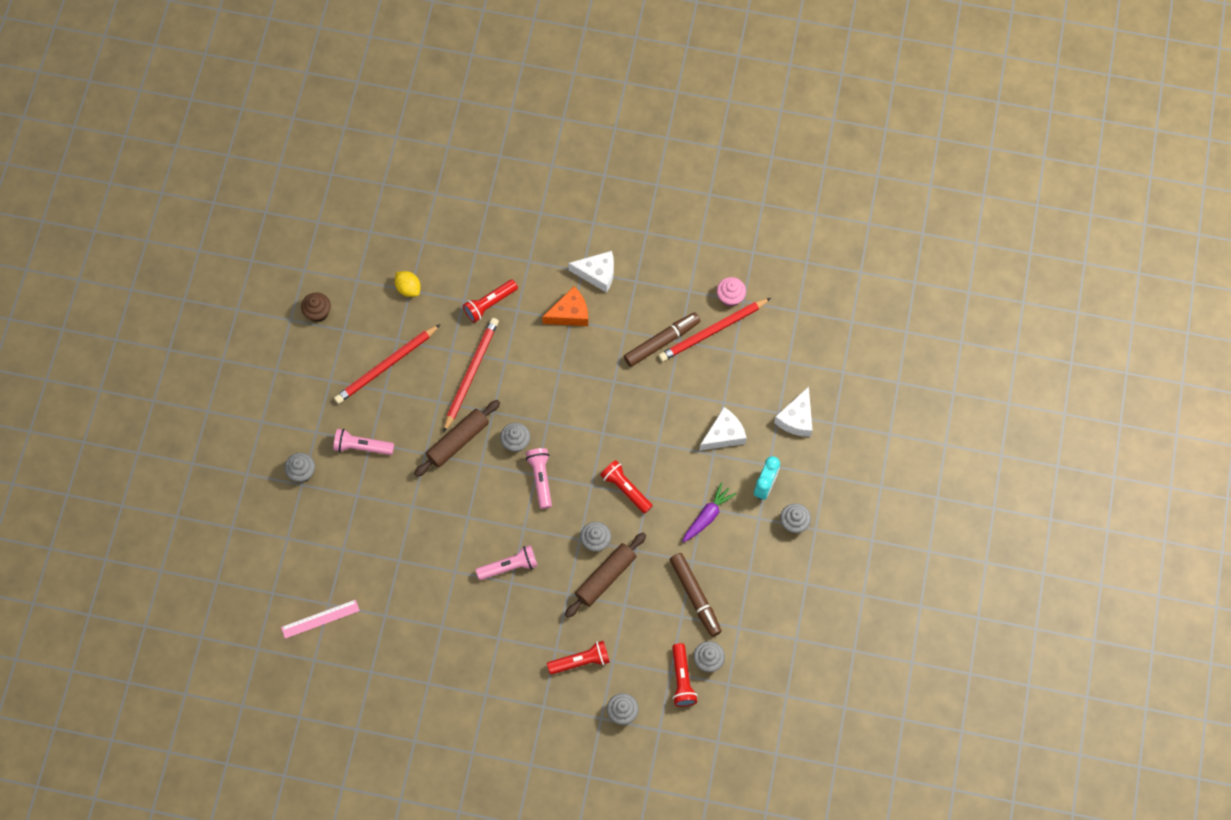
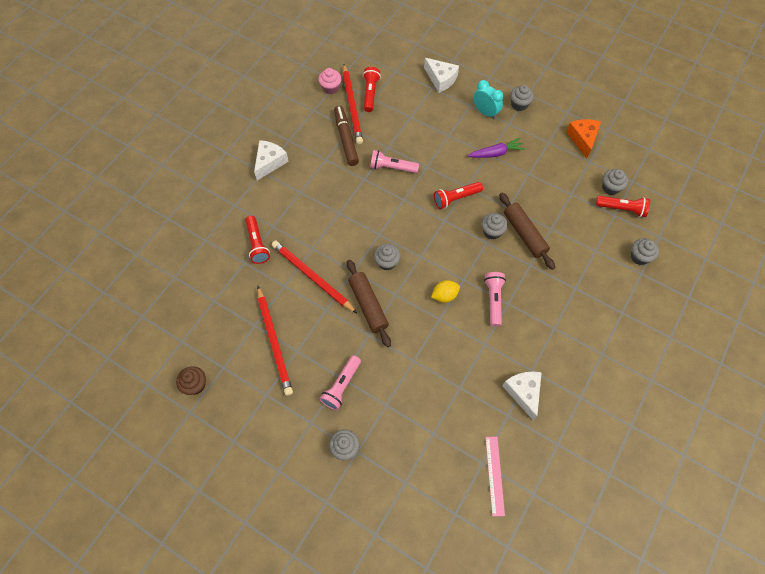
camera: 70 degrees left, 5 degrees down
yellow lemon [395,271,421,297] -> yellow lemon moved to [431,280,460,303]
pink flashlight [526,448,552,509] -> pink flashlight moved to [370,150,419,173]
orange cheese [542,287,588,326] -> orange cheese moved to [566,119,601,159]
red flashlight [547,641,610,675] -> red flashlight moved to [363,67,381,112]
brown marker [670,553,722,637] -> none
purple carrot [682,482,736,543] -> purple carrot turned 105 degrees clockwise [468,138,525,158]
white cheese [699,407,747,451] -> white cheese moved to [503,372,542,420]

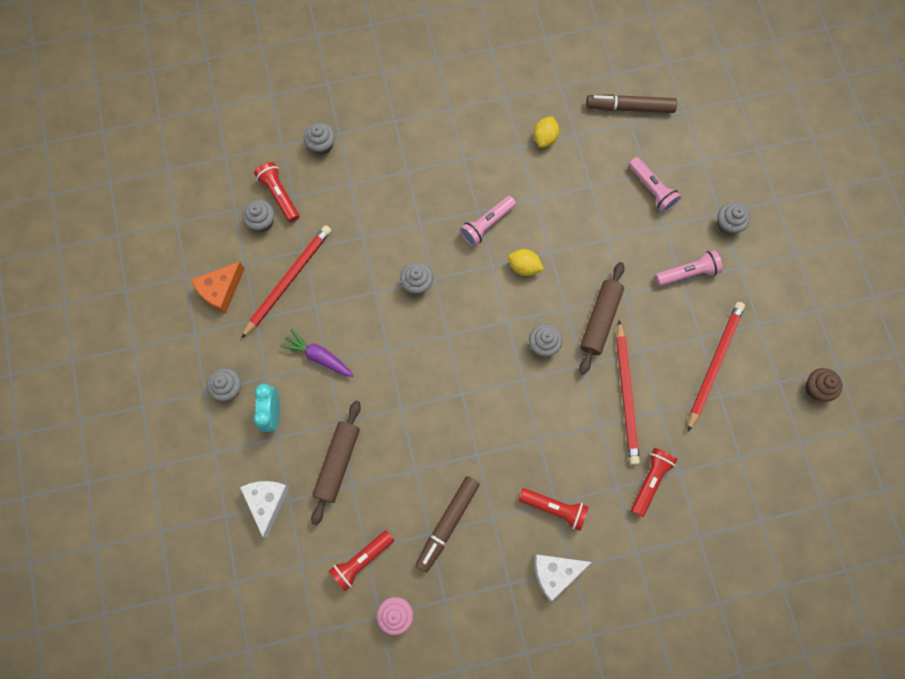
camera: 135 degrees left, 10 degrees up
red pencil [343,64,363,144] -> red pencil moved to [241,225,331,339]
pink flashlight [370,150,419,173] -> pink flashlight moved to [629,157,681,213]
red flashlight [434,182,483,209] -> red flashlight moved to [519,488,589,531]
pink ruler [485,437,505,516] -> brown marker [586,94,677,113]
brown rolling pin [499,193,555,270] -> brown rolling pin moved to [311,401,361,526]
white cheese [503,372,542,420] -> yellow lemon [534,116,559,148]

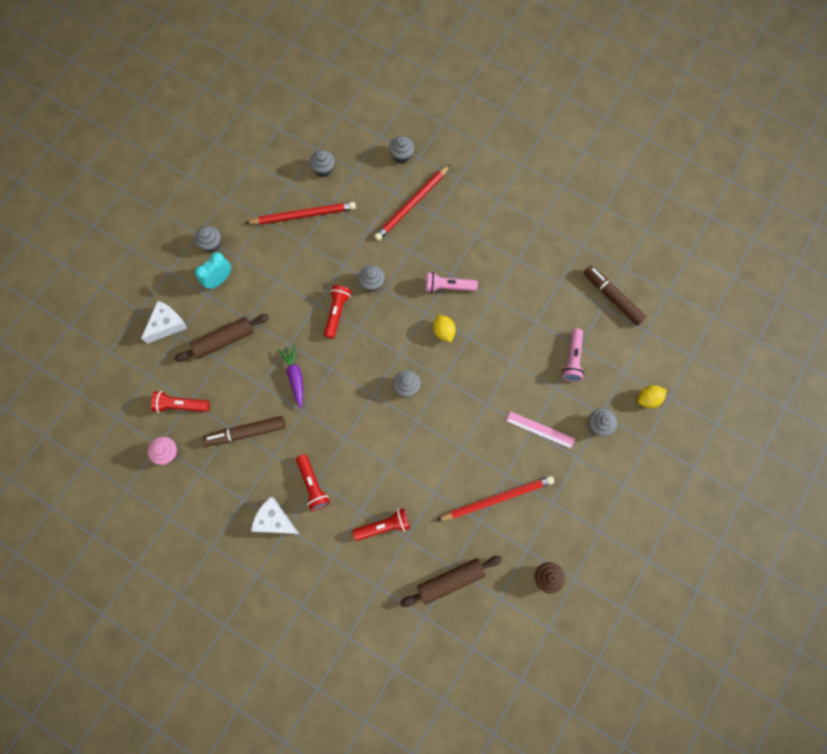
camera: 45 degrees right, 0 degrees up
orange cheese [191,262,245,314] -> none
red flashlight [254,162,299,222] -> red flashlight moved to [324,285,351,339]
purple carrot [280,329,354,377] -> purple carrot moved to [279,345,303,408]
yellow lemon [534,116,559,148] -> yellow lemon moved to [638,385,667,408]
brown rolling pin [579,262,624,374] -> brown rolling pin moved to [400,556,502,607]
red pencil [616,320,640,465] -> red pencil moved to [374,165,450,241]
pink flashlight [655,250,723,286] -> pink ruler [506,411,575,449]

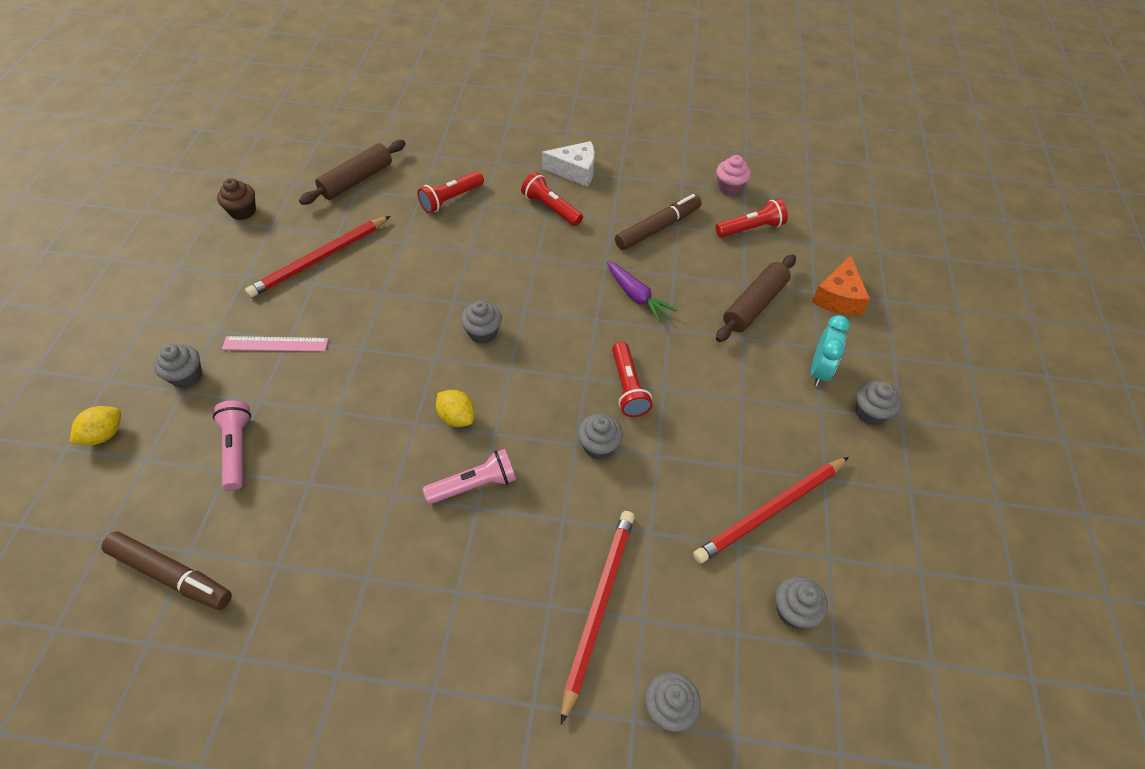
camera: 155 degrees right, 20 degrees down
white cheese [141,301,187,344] -> orange cheese [812,255,870,315]

